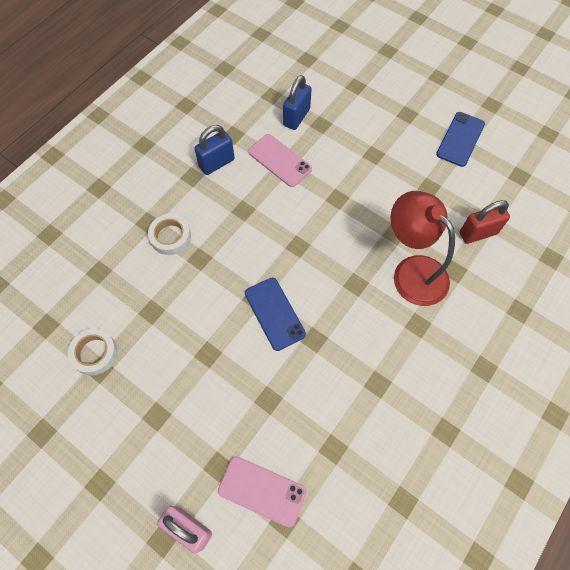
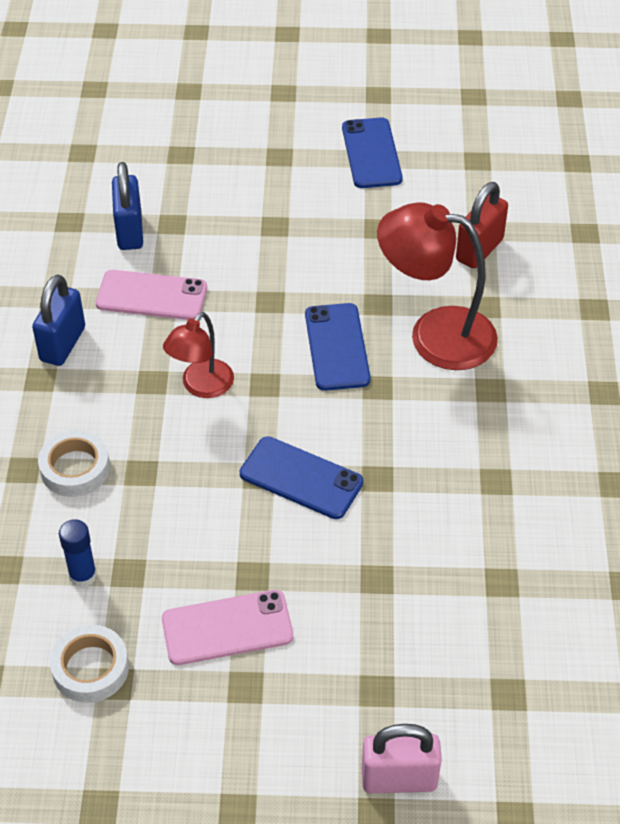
camera: 35 degrees left, 15 degrees down
pink phone [218,456,307,527] -> pink phone moved to [162,590,293,665]
none -> blue glue stick [59,519,97,588]
none -> red lamp [163,312,234,398]
none -> blue phone [305,303,371,391]

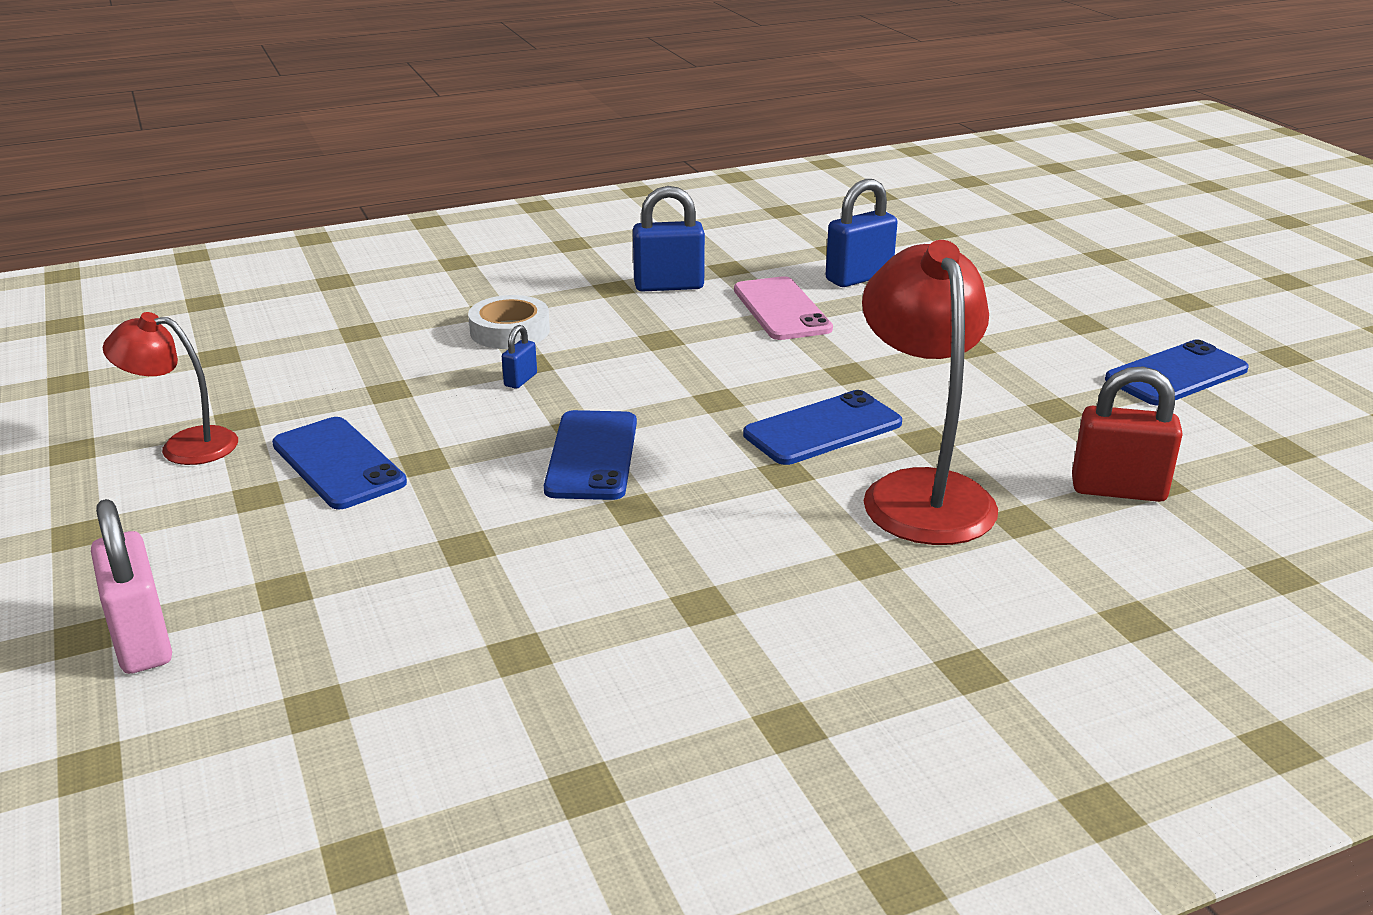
camera: 65 degrees right, 20 degrees down
white tape [50,625,129,703] -> none
blue glue stick [59,519,97,588] -> none
pink phone [162,590,293,665] -> blue phone [272,417,407,509]
red lamp [163,312,234,398] -> red lamp moved to [103,312,238,465]
none -> blue padlock [502,325,537,389]

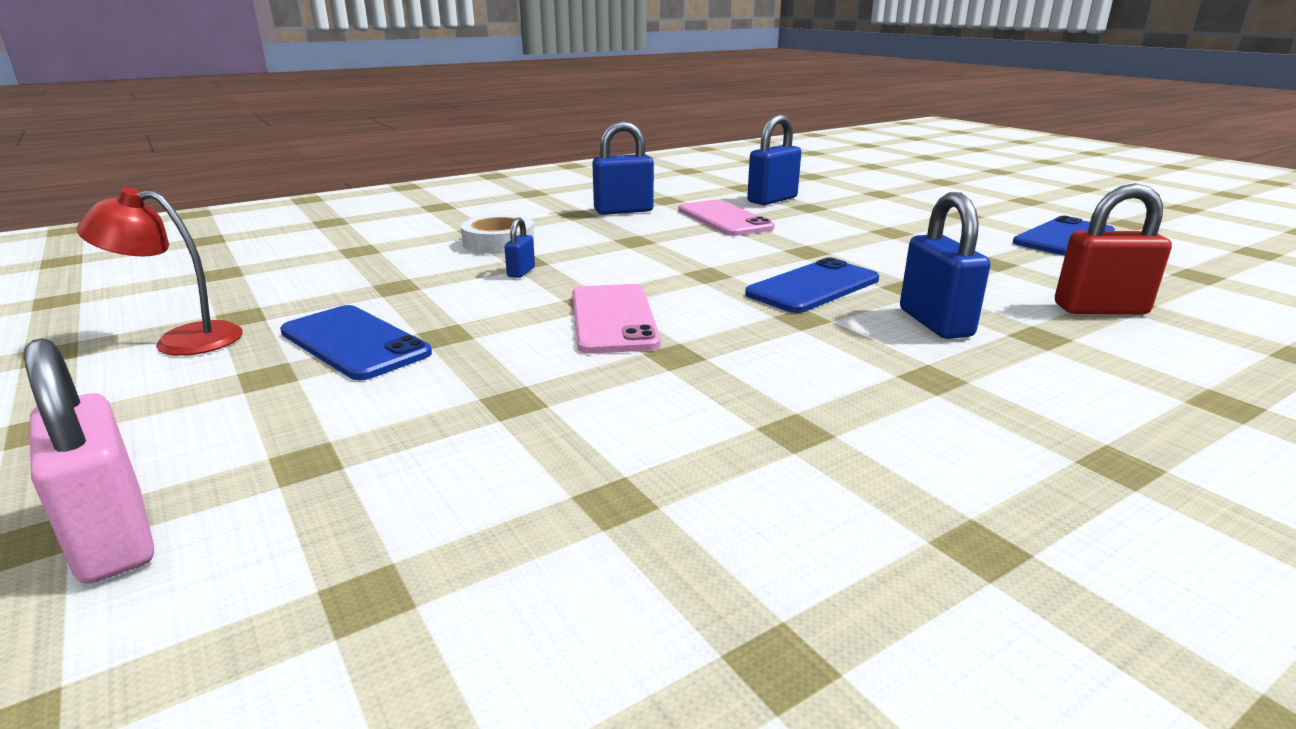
camera: 10 degrees left, 5 degrees down
blue phone [544,410,637,500] -> pink phone [572,284,661,354]
red lamp [862,240,998,545] -> blue padlock [900,192,991,339]

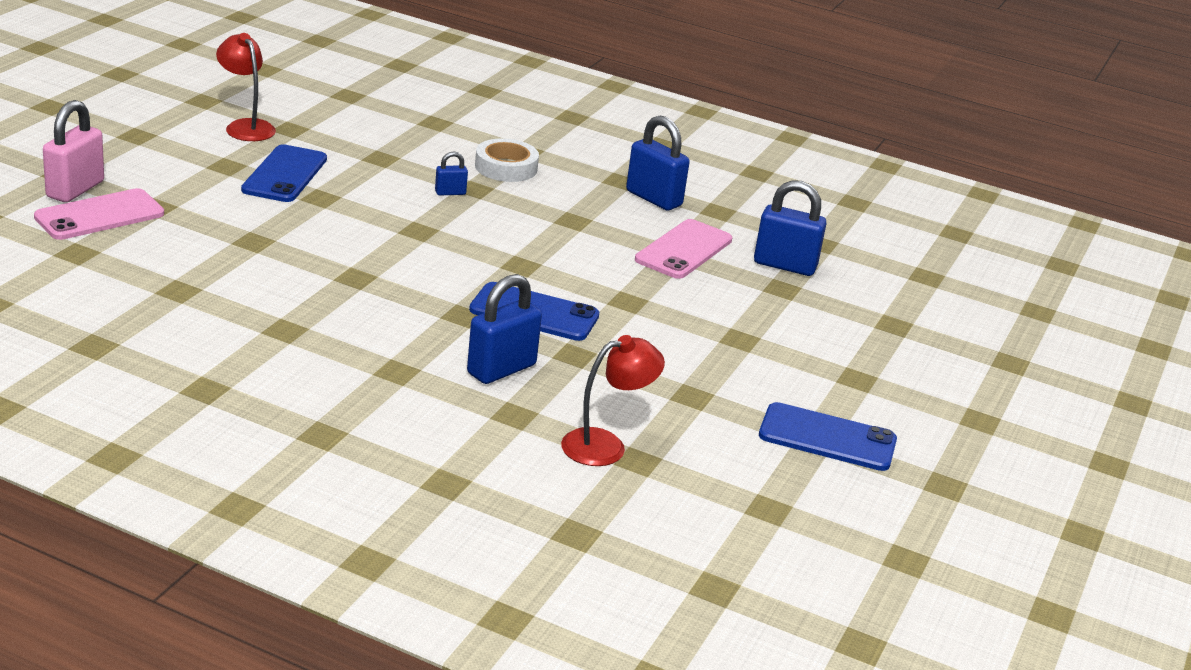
camera: 55 degrees right, 5 degrees up
pink phone [572,284,661,354] -> pink phone moved to [34,188,164,240]
red padlock [1055,183,1172,314] -> red lamp [561,335,665,466]

